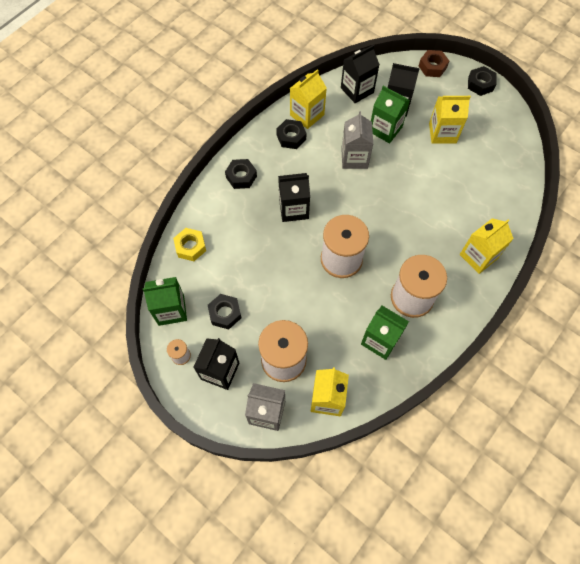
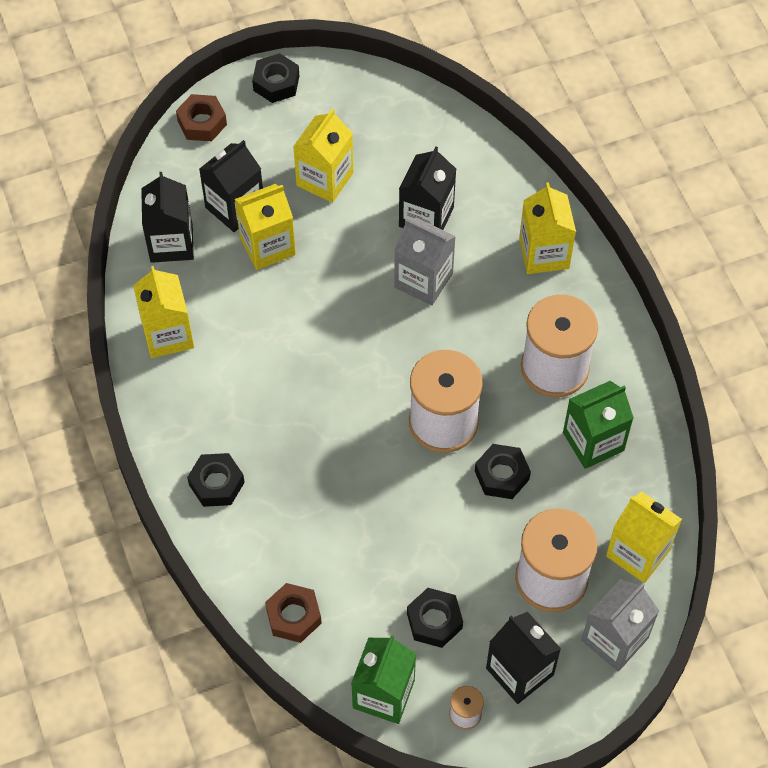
camera: 60 degrees left, 5 degrees down
yellow nut [173,228,206,261] -> brown nut [265,583,322,643]
black nut [276,119,307,149] -> black nut moved to [475,444,531,499]
black carton [278,173,310,222] -> black carton moved to [399,146,456,230]
grey carton [341,111,373,169] -> grey carton moved to [394,218,456,305]
green carton [371,86,410,143] -> yellow carton [235,184,296,270]

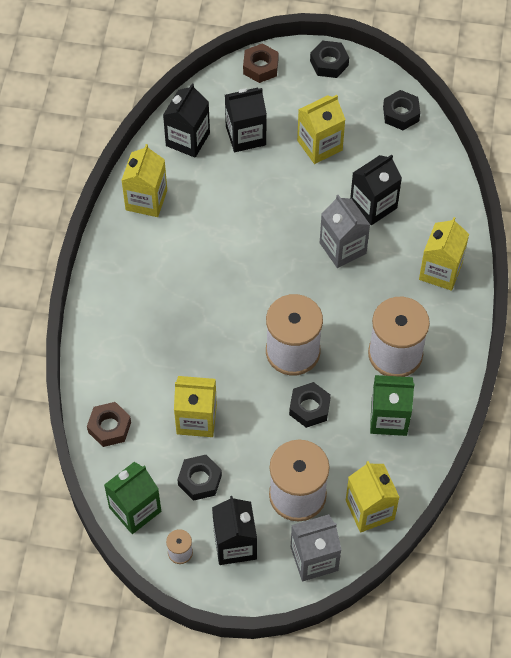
camera: 30 degrees right, 0 degrees up
black nut [187,453,245,507] -> black nut moved to [383,90,420,130]
yellow carton [235,184,296,270] -> yellow carton moved to [174,376,217,437]

